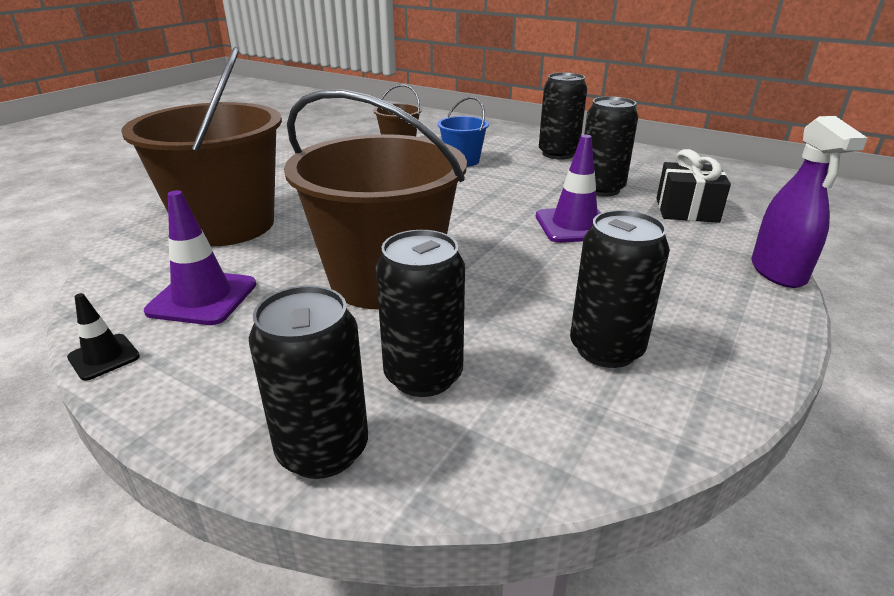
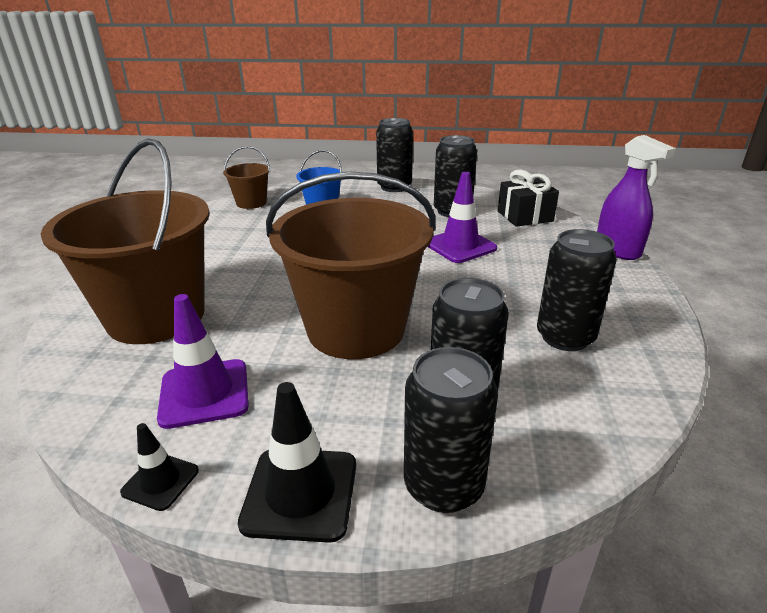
camera: 25 degrees left, 0 degrees up
none -> black traffic cone [238,382,356,543]

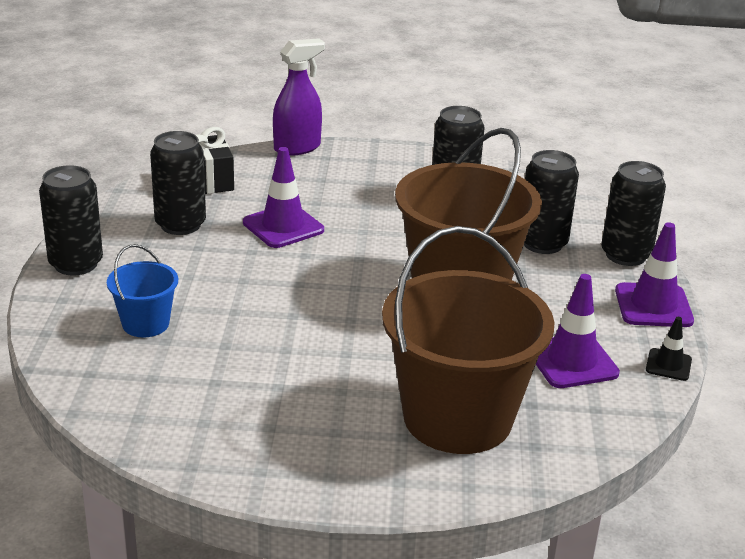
camera: 95 degrees left, 0 degrees up
brown bucket [223,146,270,209] -> none
black traffic cone [238,382,356,543] -> purple traffic cone [615,222,694,327]

